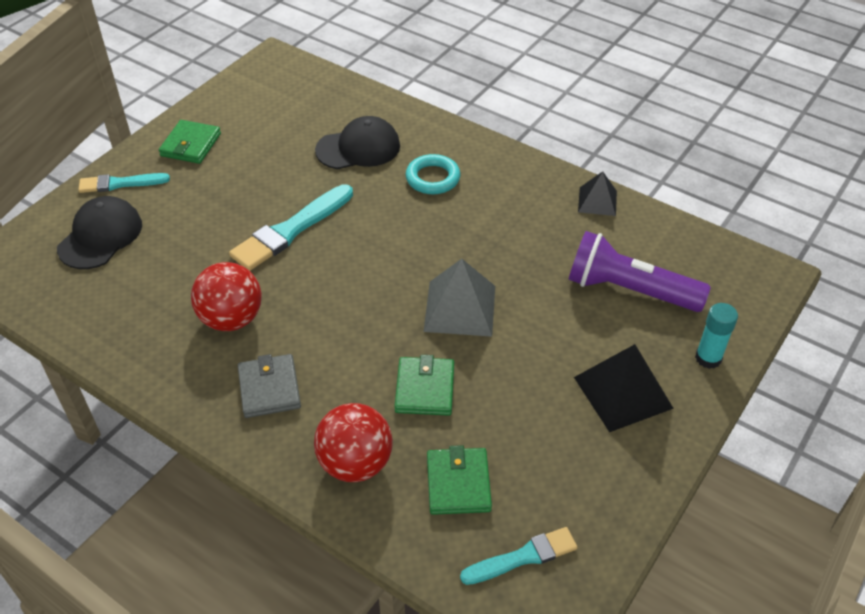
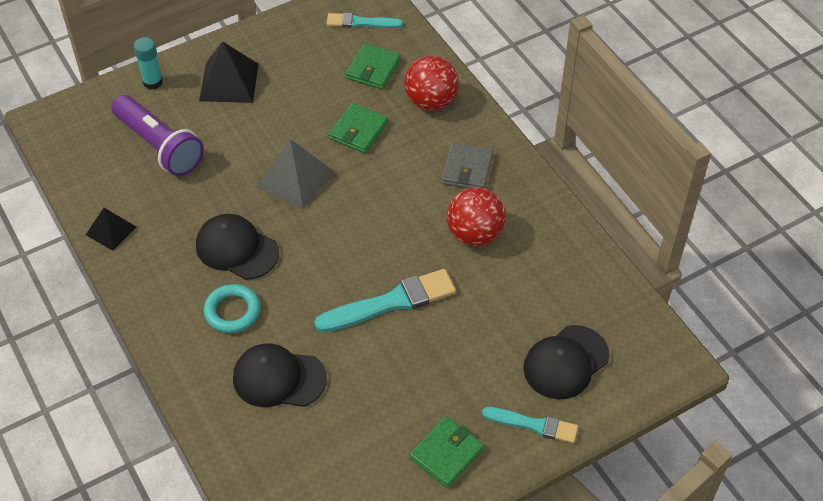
camera: 155 degrees left, 5 degrees up
none -> black cap [196,214,279,280]

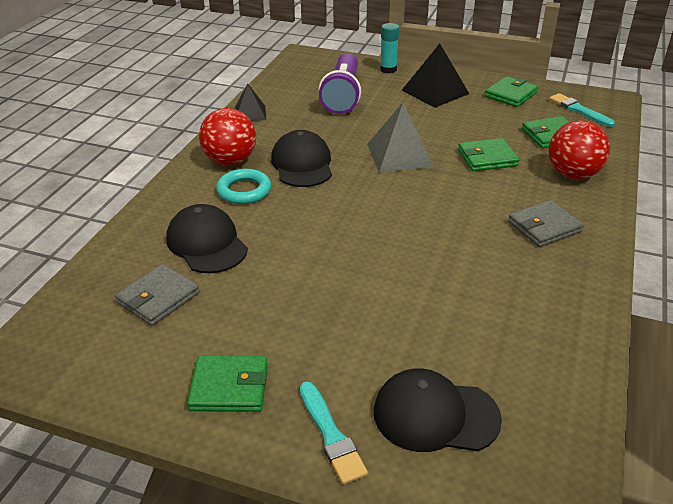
camera: 50 degrees right, 15 degrees down
turquoise brush [314,269,456,332] -> none
red ball [447,187,506,246] -> red ball moved to [199,108,256,165]
none -> grey wallet [115,264,199,326]
none -> green wallet [485,76,538,107]

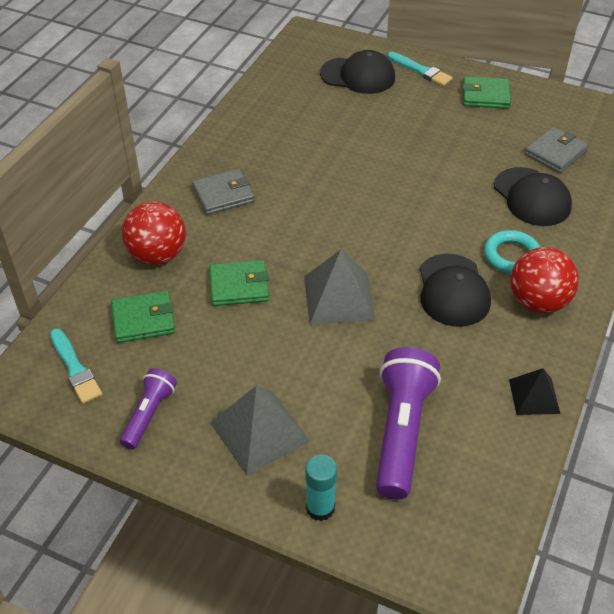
camera: 175 degrees left, 10 degrees up
turquoise brush [300,381,368,485] -> turquoise brush turned 150 degrees clockwise [387,52,453,86]
black pyramid [402,43,469,108] -> grey pyramid [210,385,310,476]
green wallet [485,76,538,107] -> purple flashlight [120,368,177,450]

